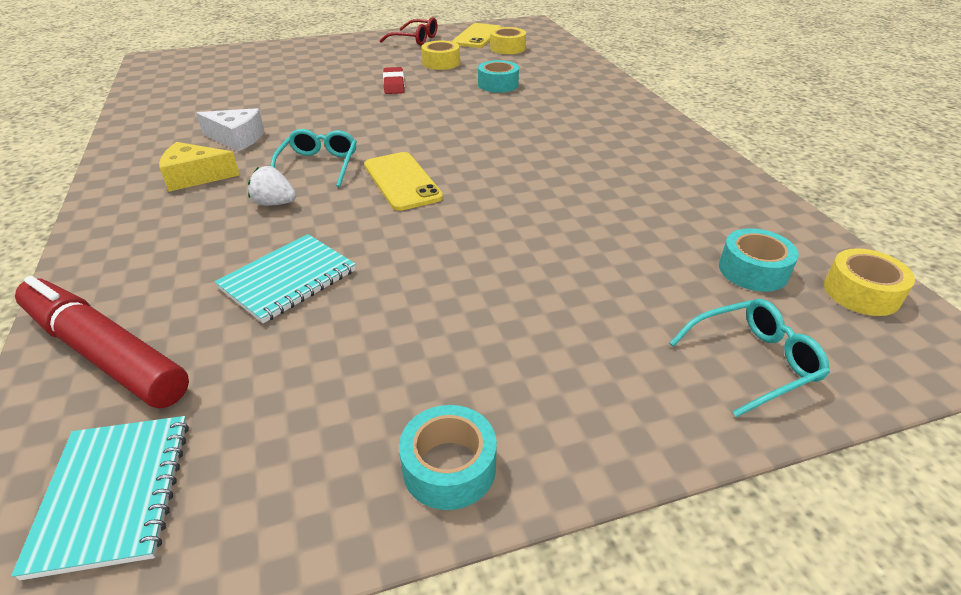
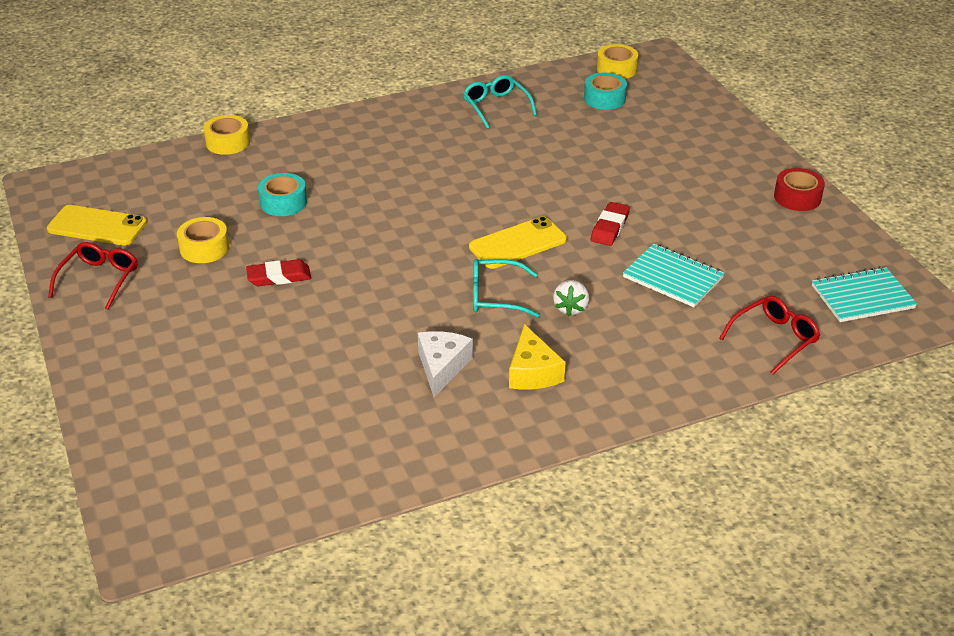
camera: 95 degrees left, 0 degrees up
red marker [15,276,189,408] -> red glasses [720,296,820,375]
turquoise tape [399,405,497,510] -> red tape [774,168,825,211]
yellow tape [490,27,526,54] -> yellow tape moved to [203,115,250,155]
turquoise glasses [670,299,830,417] -> turquoise glasses moved to [463,75,537,129]
none -> red eraser [591,202,630,246]

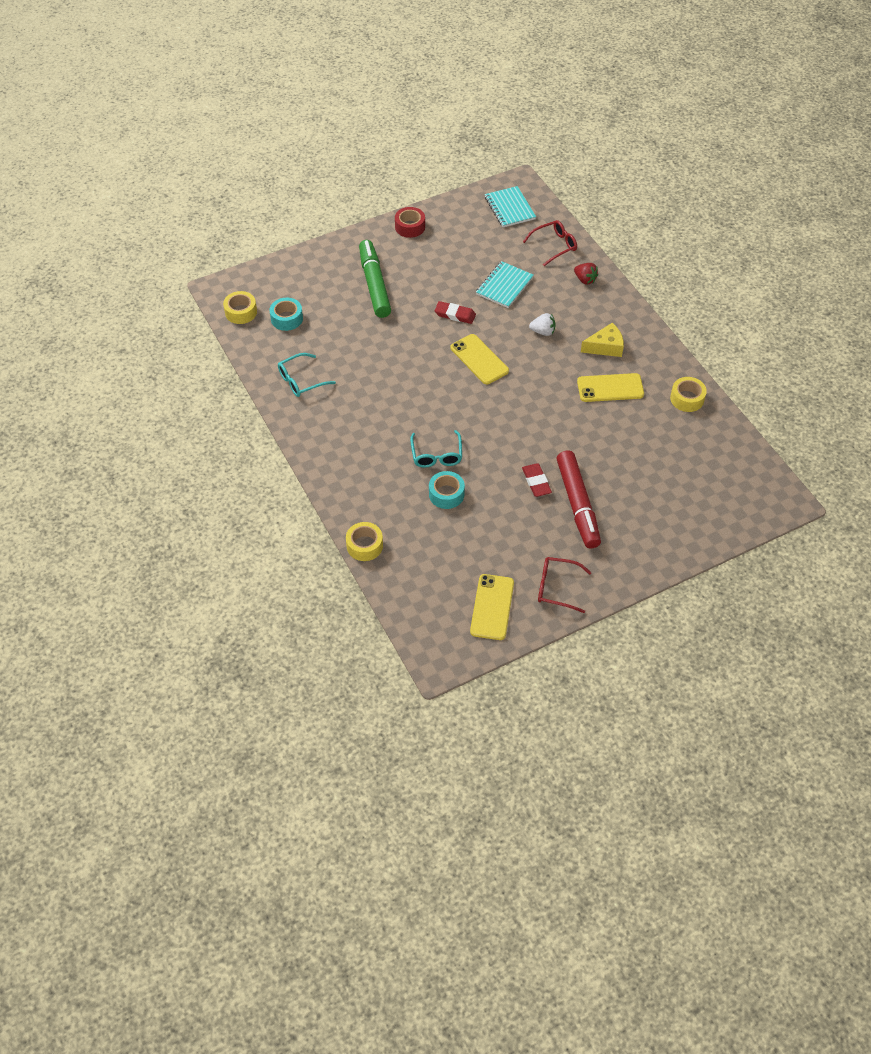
camera: 95 degrees left, 15 degrees up
yellow tape [177,217,229,263] -> yellow tape moved to [670,377,707,412]
white cheese [418,331,473,397] -> yellow phone [577,373,644,402]
turquoise glasses [473,259,540,318] -> turquoise glasses moved to [410,430,462,468]
red glasses [720,296,820,375] -> red glasses turned 105 degrees clockwise [523,220,577,266]
none -> green marker [359,240,391,318]
none -> red marker [557,450,601,549]
none -> red strawberry [574,263,598,285]

